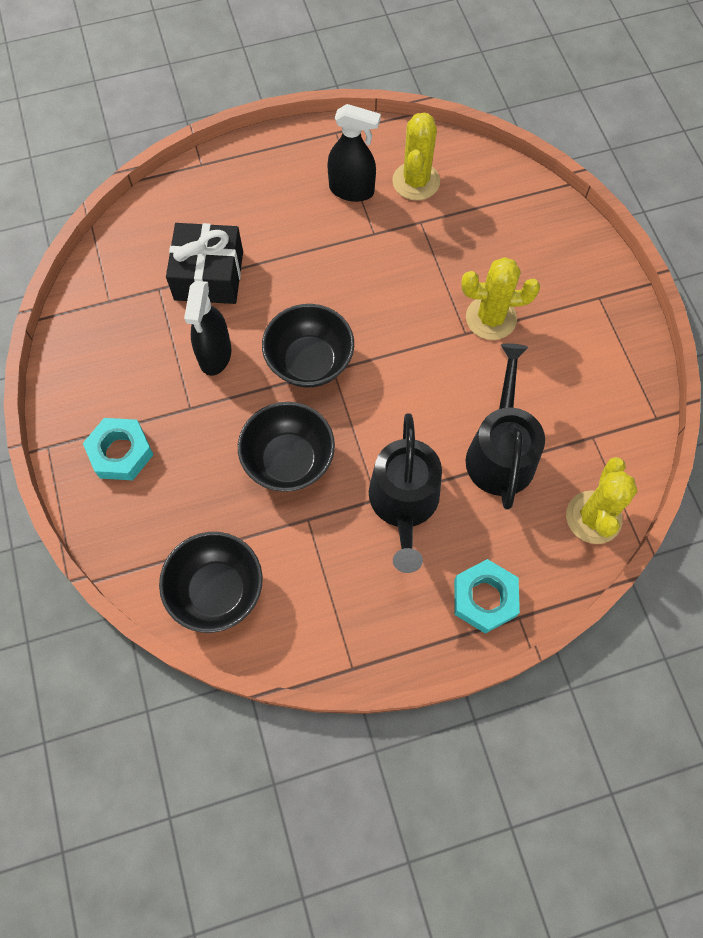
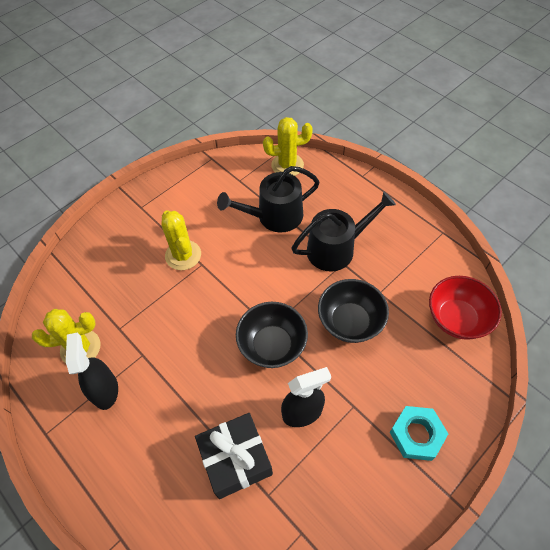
camera: 115 degrees left, 10 degrees down
black bowl [159,532,263,633] -> red bowl [429,276,502,340]
turquoise nut [454,559,520,634] -> none

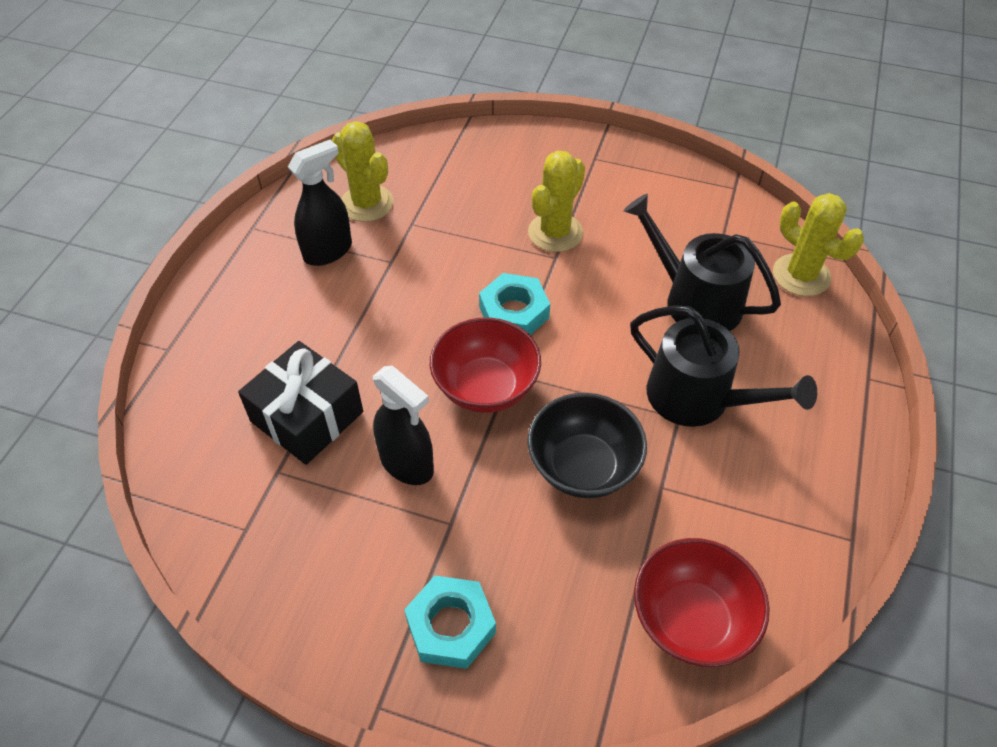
camera: 60 degrees right, 5 degrees down
black bowl [236,302,308,368] -> red bowl [430,318,541,413]
none -> turquoise nut [479,273,550,335]

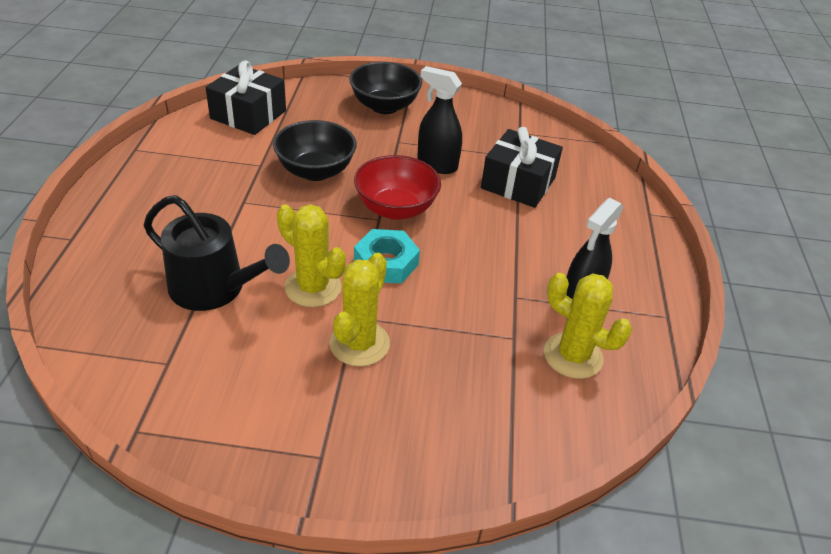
camera: 165 degrees right, 10 degrees down
turquoise nut [404,576,496,669] -> black bowl [349,62,422,114]
black watering can [630,305,817,427] -> none
red bowl [634,538,770,667] -> black gift [205,61,286,135]
yellow cactus [773,193,864,296] -> yellow cactus moved to [277,204,346,307]

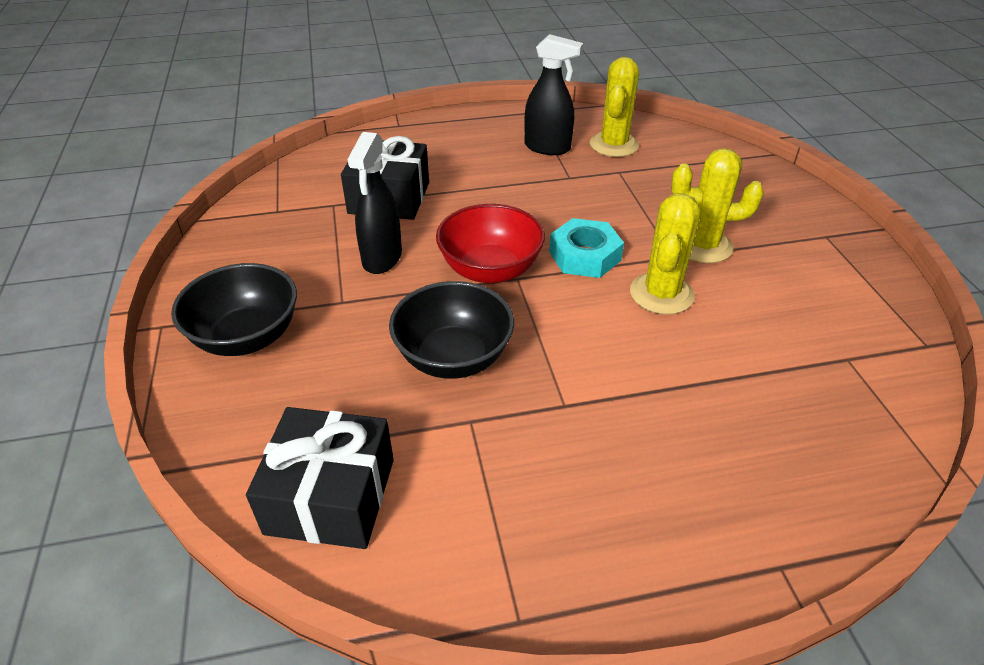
camera: 105 degrees left, 0 degrees up
black watering can [143,195,290,311] -> none

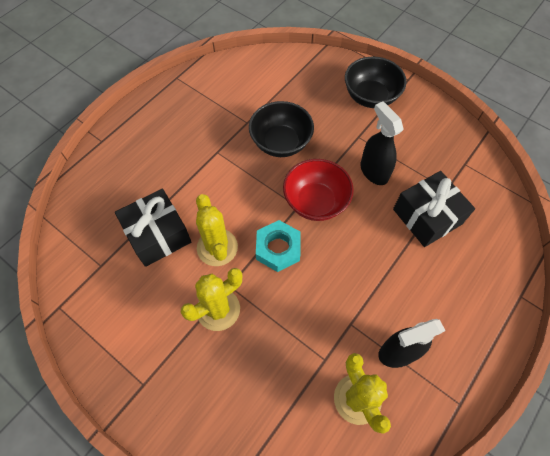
camera: 140 degrees right, 20 degrees up
black gift [246,407,394,549] -> black gift moved to [115,189,191,267]

